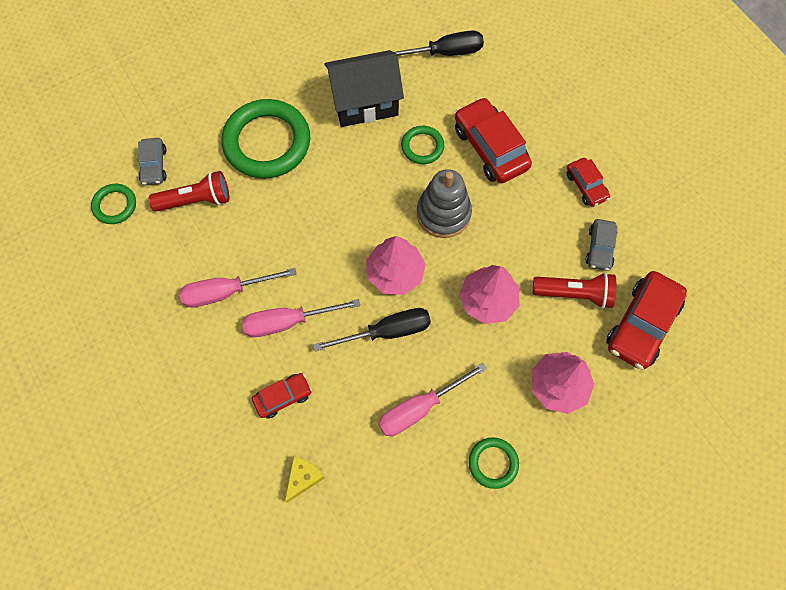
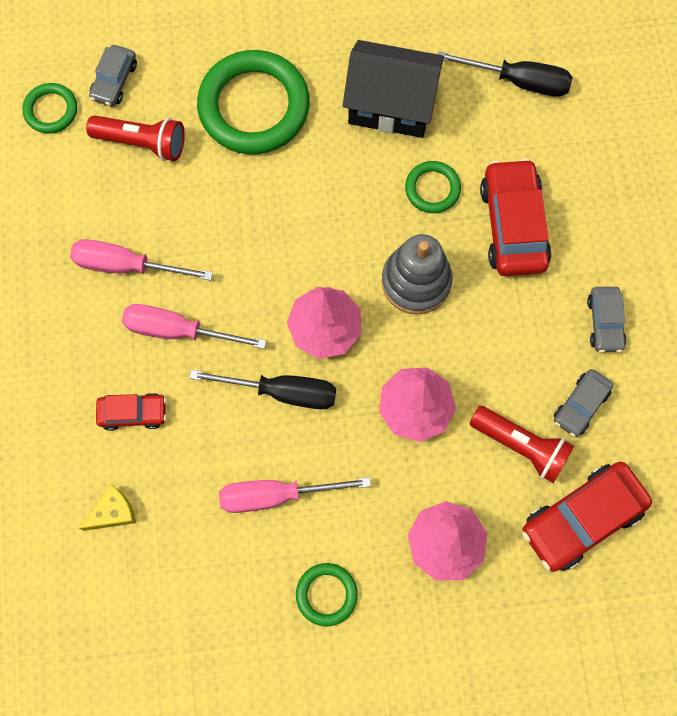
camera: 25 degrees right, 5 degrees up
red car [566,158,610,207] -> grey car [587,287,626,353]

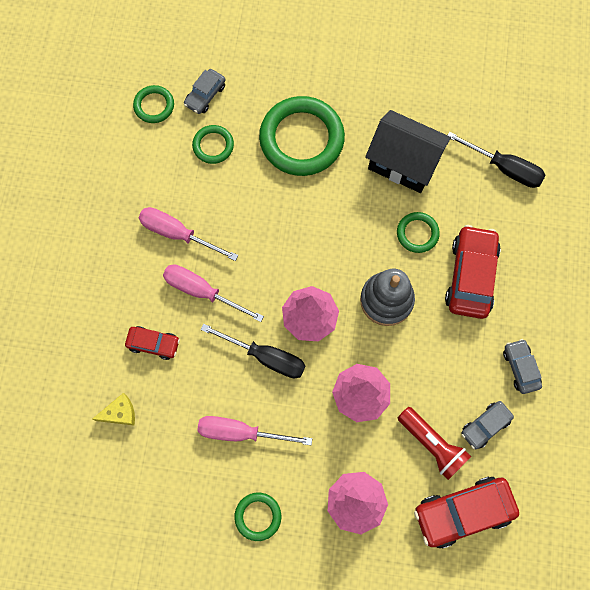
camera: 15 degrees right, 0 degrees up
red flashlight [86,115,185,161] -> green ring [192,125,234,164]
grey car [587,287,626,353] -> grey car turned 150 degrees clockwise [503,339,542,394]

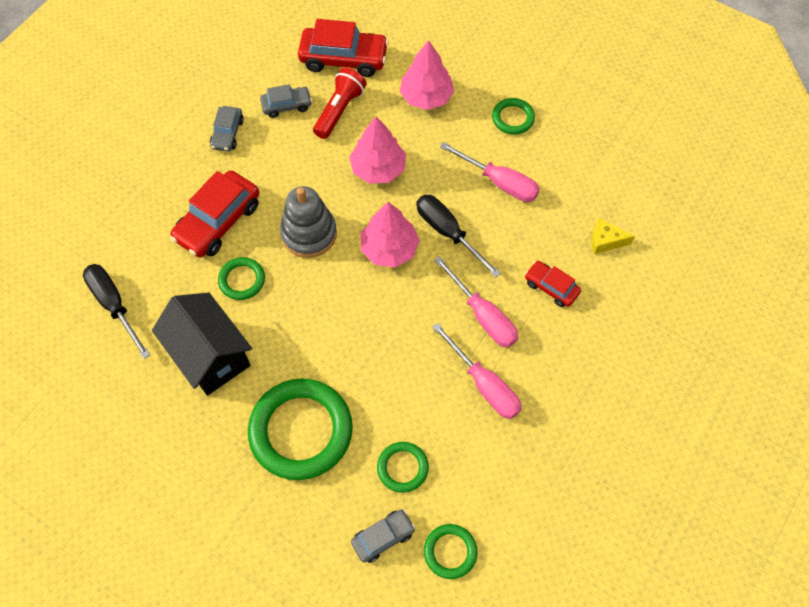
camera: 155 degrees left, 10 degrees down
red flashlight [398,407,471,480] -> red flashlight turned 45 degrees clockwise [313,67,367,139]

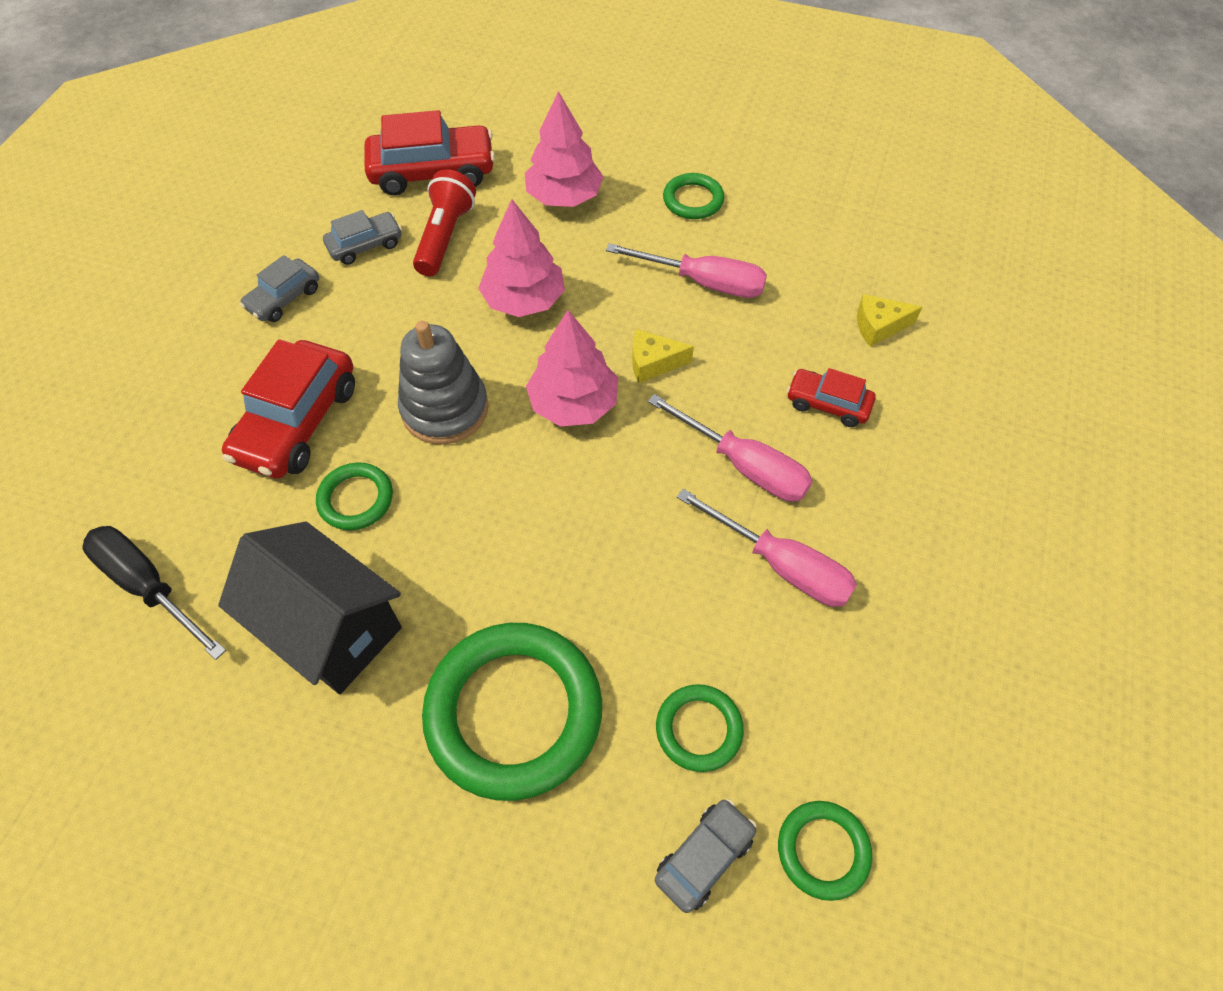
camera: 15 degrees left, 5 degrees down
grey car [210,106,244,151] -> grey car turned 45 degrees clockwise [240,255,319,322]
black screwdriver [417,195,501,278] -> yellow cheese [632,329,694,383]

